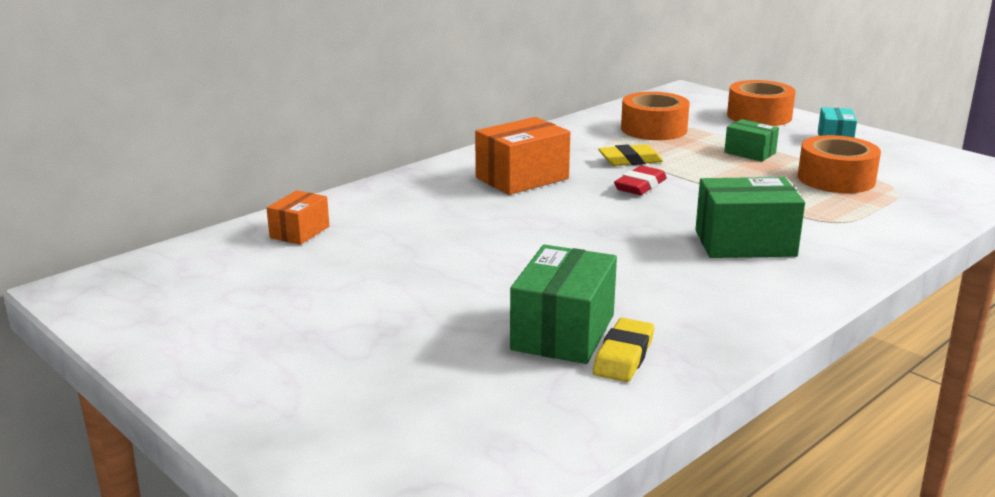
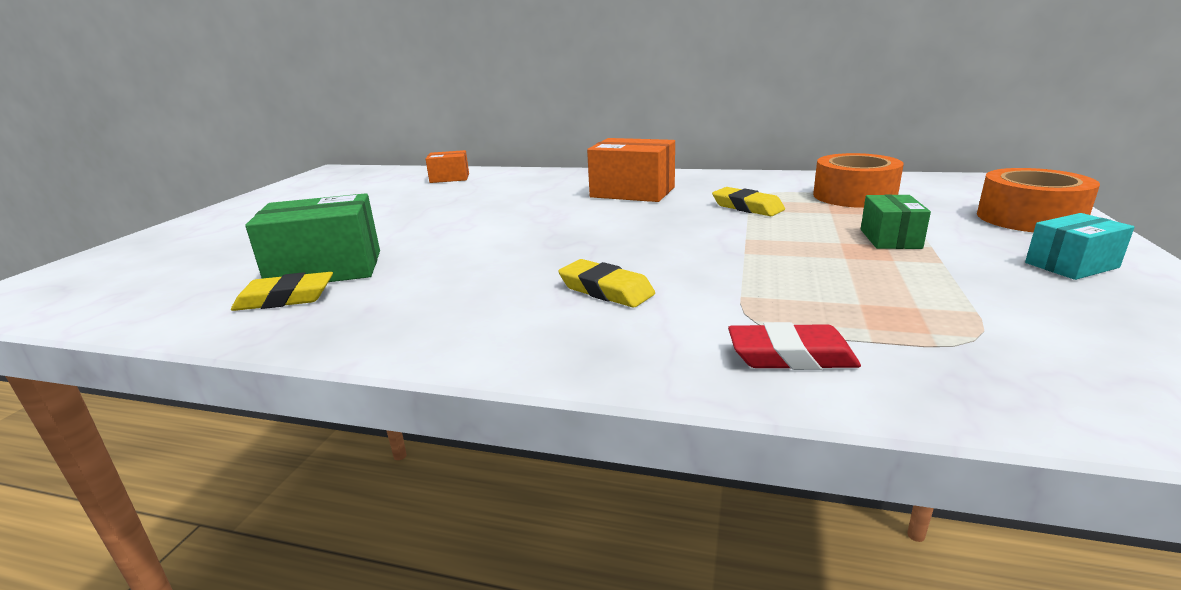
camera: 60 degrees right, 0 degrees up
red eraser [614,166,667,195] -> red eraser moved to [728,322,861,370]
green box [695,177,805,258] -> yellow eraser [558,259,655,307]
orange tape [798,135,881,193] -> none

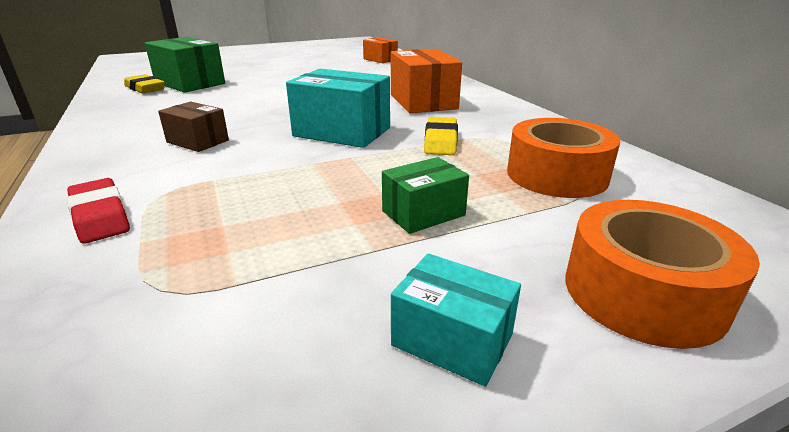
camera: 50 degrees right, 5 degrees up
yellow eraser [558,259,655,307] -> brown box [158,102,229,152]
none -> turquoise box [286,69,390,148]

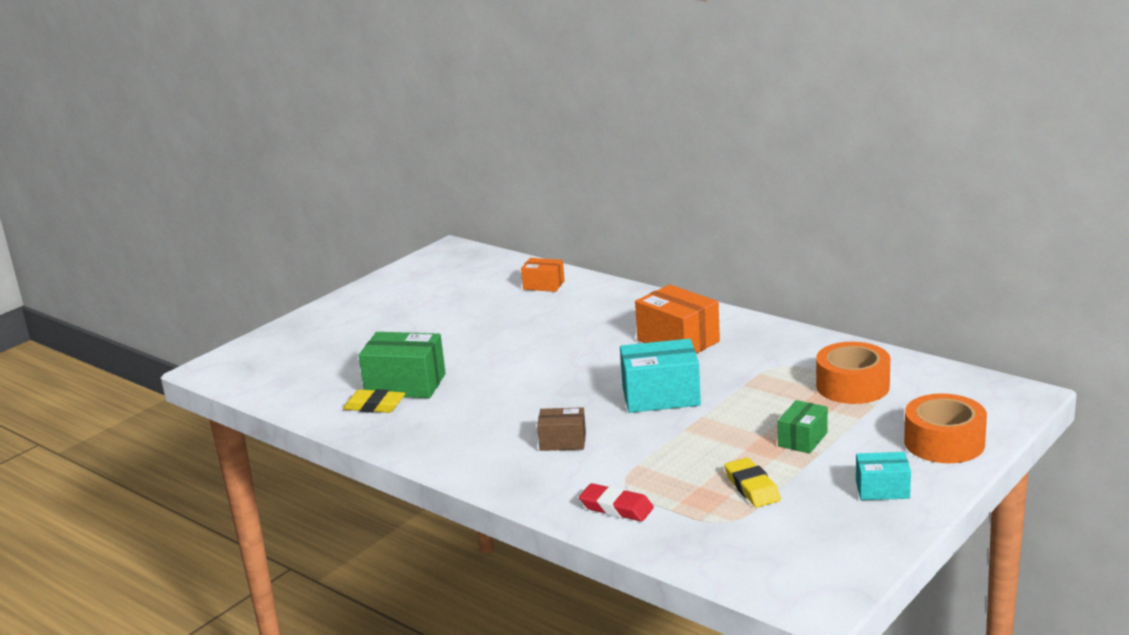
camera: 25 degrees left, 5 degrees down
yellow eraser [424,117,458,155] -> yellow eraser moved to [724,458,781,507]

